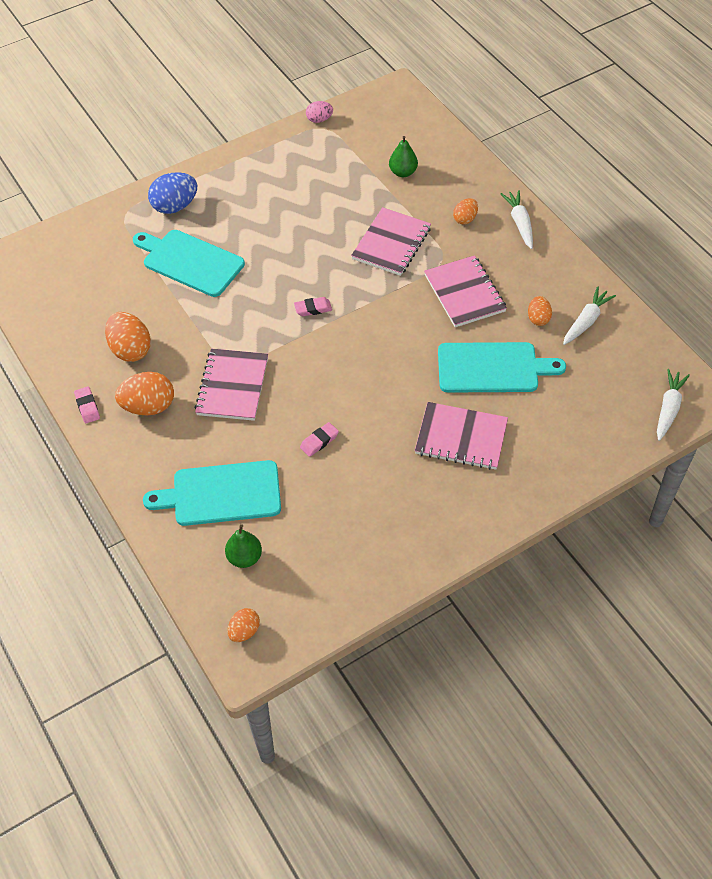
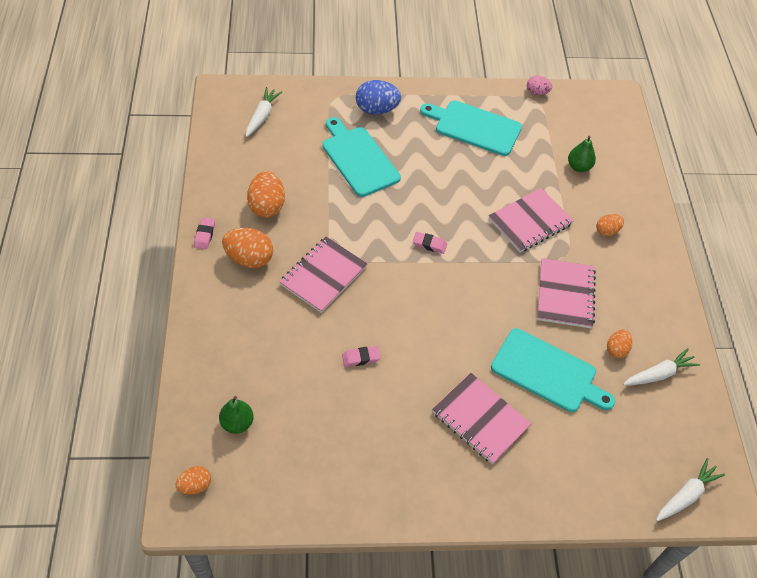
camera: 25 degrees right, 0 degrees up
turquoise cutting board [143,460,281,526] -> turquoise cutting board moved to [420,100,522,156]
white carrot [501,190,533,249] -> white carrot moved to [246,87,282,137]

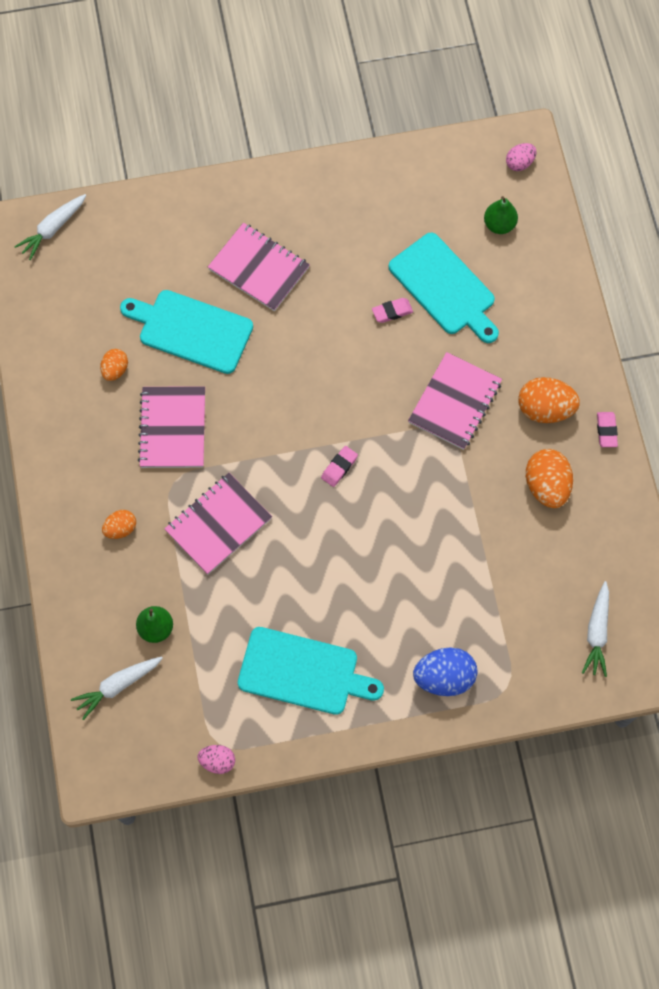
camera: 175 degrees right, 15 degrees up
orange egg [175,466,211,495] -> pink egg [506,143,537,171]
turquoise cutting board [322,117,401,197] -> turquoise cutting board moved to [389,233,499,343]
pink eraser [413,232,447,254] -> pink eraser turned 60 degrees counterclockwise [321,446,358,487]
white carrot [623,348,700,385] -> white carrot moved to [71,656,163,720]

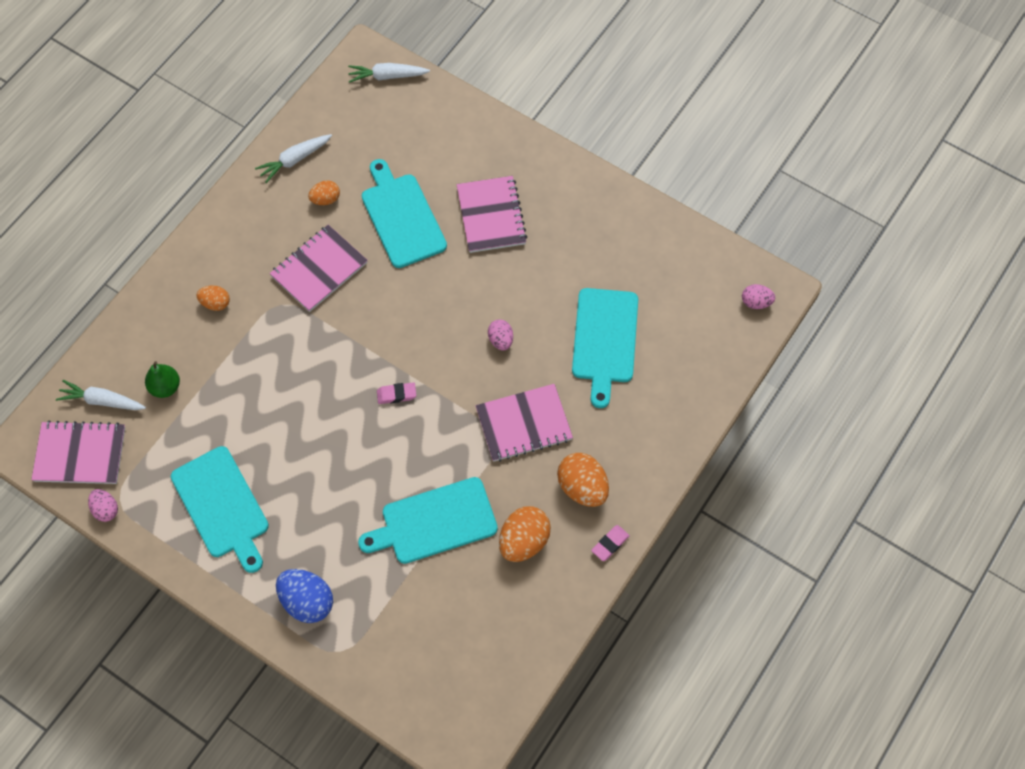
camera: 45 degrees right, 5 degrees down
pink notebook [164,473,272,575] -> pink notebook moved to [31,421,125,484]
pink eraser [372,298,413,323] -> none
green pear [484,196,518,234] -> none
white carrot [582,581,609,677] -> white carrot moved to [255,134,332,183]
none -> turquoise cutting board [358,477,498,564]
none -> pink egg [488,319,513,350]

